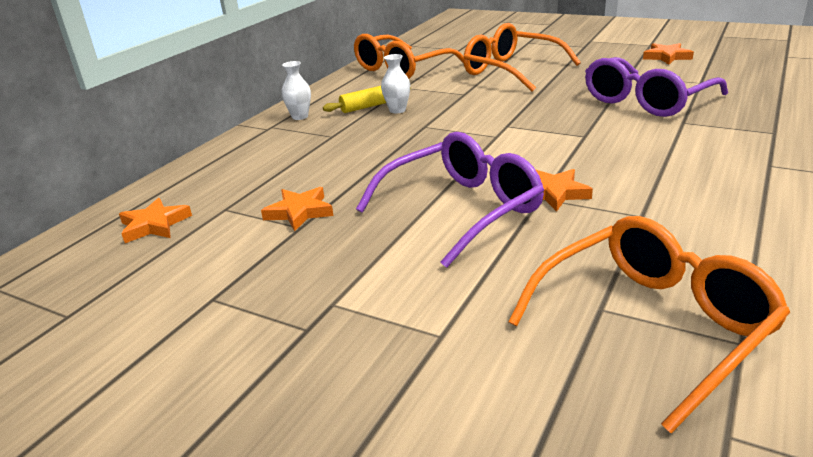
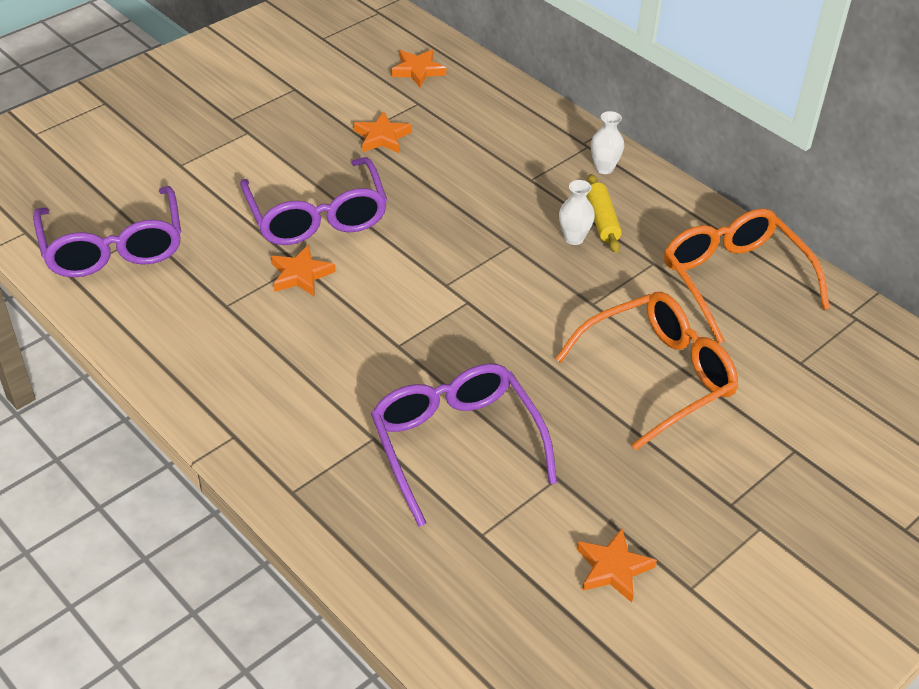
camera: 105 degrees right, 15 degrees up
orange glasses [508,216,790,433] -> purple glasses [33,186,181,277]

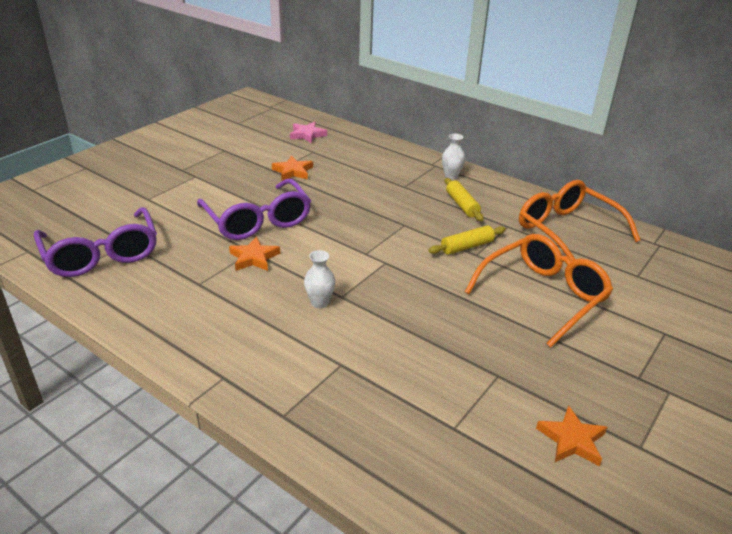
camera: 10 degrees left, 10 degrees down
purple glasses [371,364,557,527] -> none
orange star [391,49,446,87] -> pink star [290,122,327,144]
white vase [559,180,595,245] -> white vase moved to [304,250,335,308]
none -> yellow rolling pin [428,225,506,255]

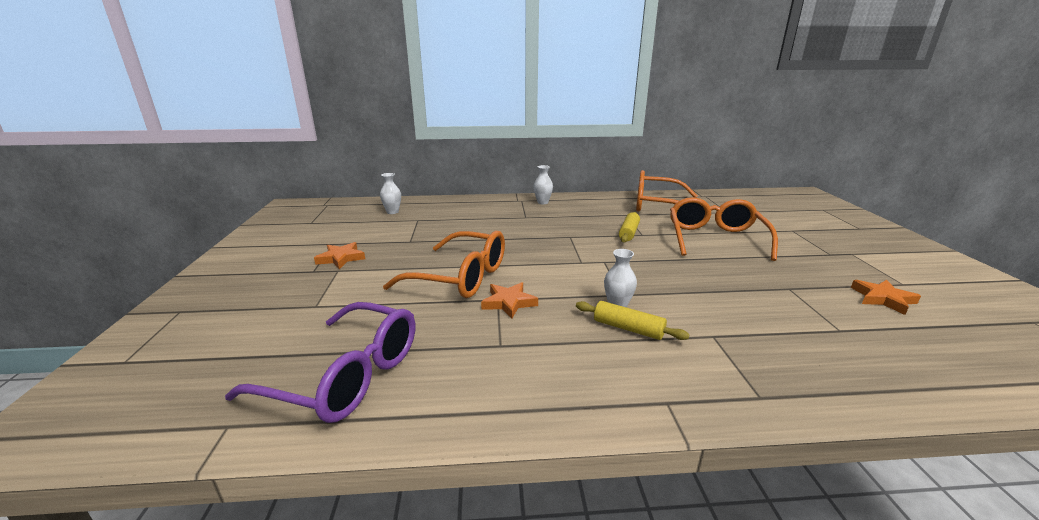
camera: 40 degrees left, 10 degrees down
purple glasses [197,179,311,240] -> orange glasses [383,231,505,298]
orange star [272,156,313,181] -> orange star moved to [314,242,365,269]
pink star [290,122,327,144] -> white vase [380,173,401,214]
yellow rolling pin [445,178,484,221] -> yellow rolling pin moved to [576,301,690,340]

